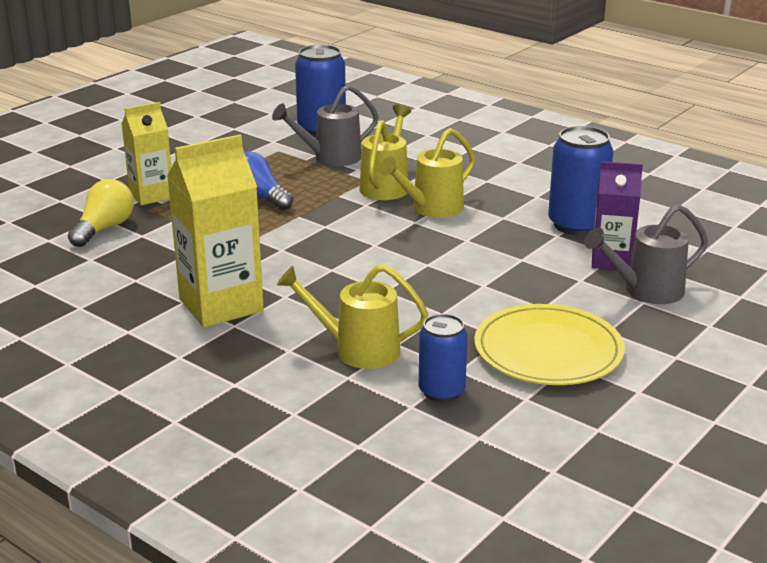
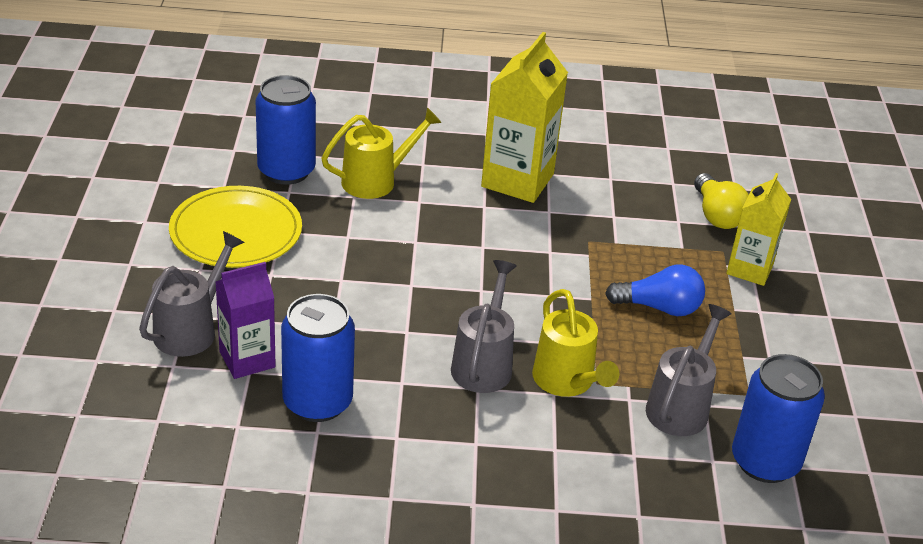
camera: 140 degrees right, 10 degrees up
yellow watering can [379,128,475,218] -> grey watering can [451,260,516,393]
blue can [419,314,468,402] -> blue can [255,75,316,185], size x1.56

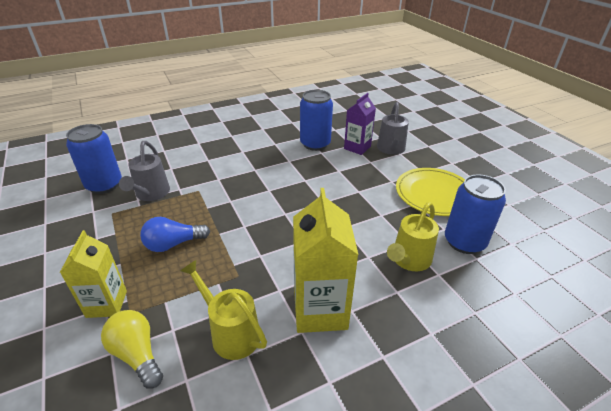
camera: 155 degrees right, 0 degrees up
grey watering can [451,260,516,393] -> none
yellow watering can [532,289,619,397] -> yellow watering can moved to [180,260,267,360]

